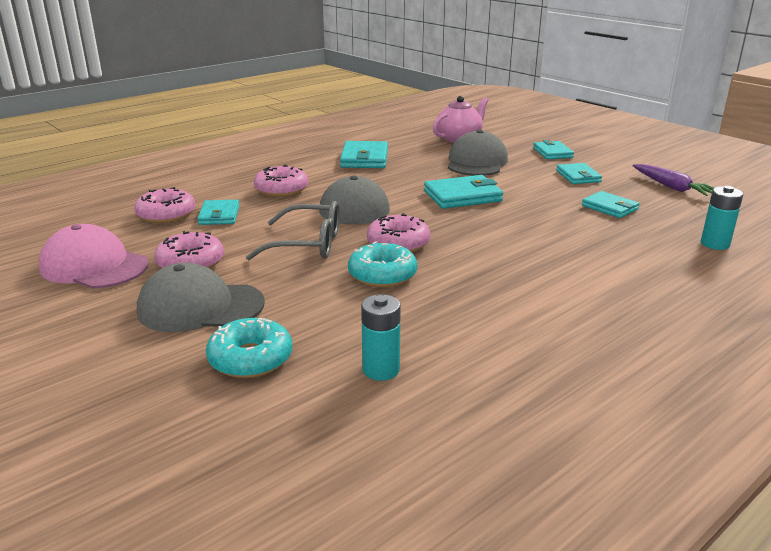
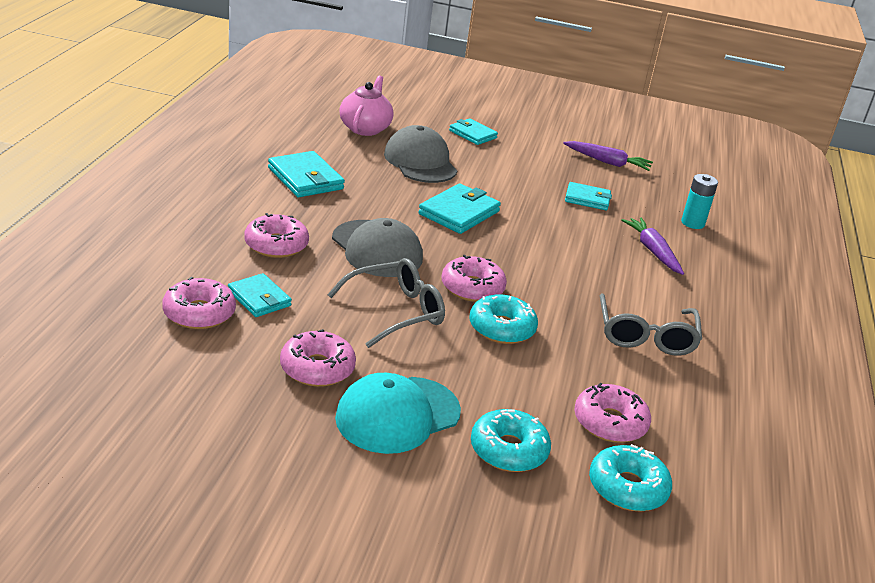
camera: 40 degrees left, 5 degrees up
pink cap [39,224,149,289] -> none
grey cap [137,263,265,332] -> turquoise cap [335,373,461,454]
turquoise battery [361,294,401,381] -> pink donut [574,383,651,443]
turquoise wallet [556,163,602,184] -> none
none -> turquoise donut [589,444,672,511]
none -> grey glasses [600,293,702,356]
none -> purple carrot [621,217,684,275]

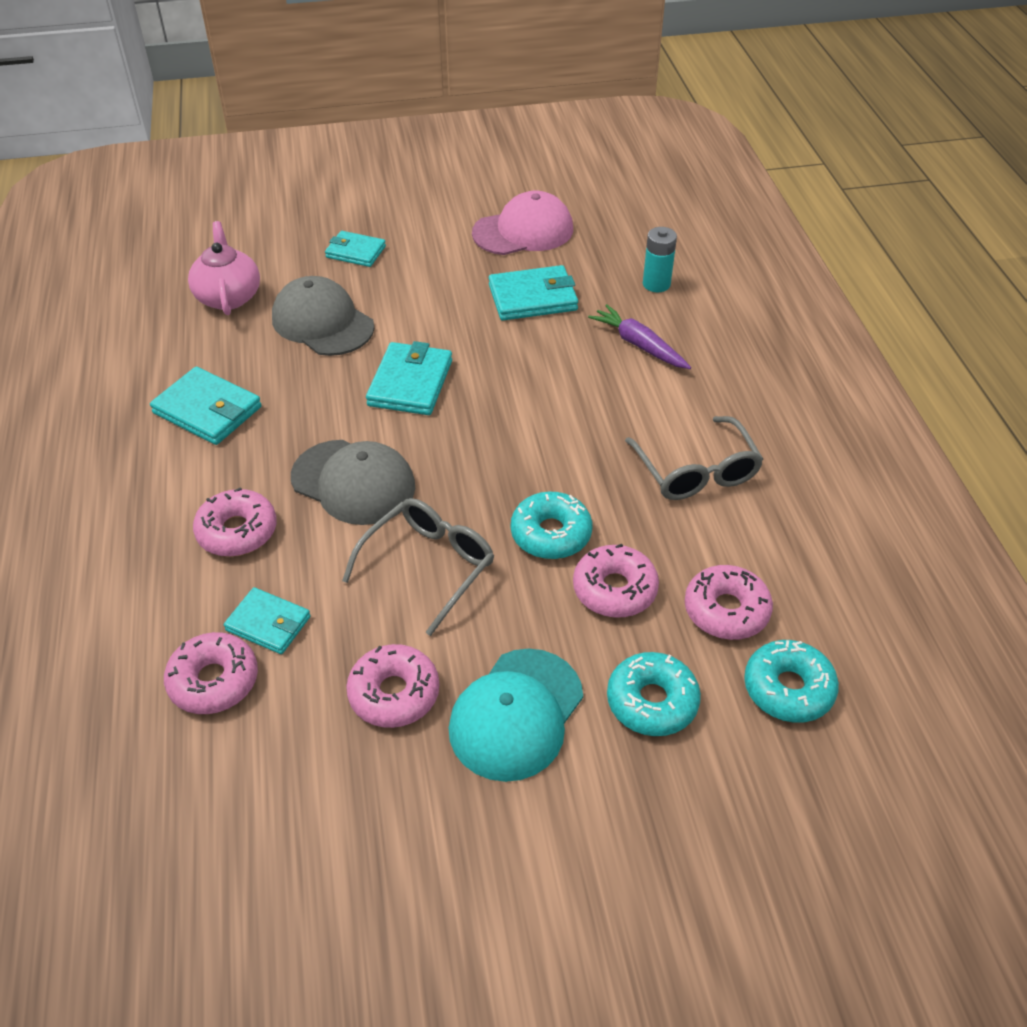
camera: 20 degrees left, 15 degrees up
pink donut [442,255,507,302] -> pink donut moved to [573,544,659,618]
purple carrot [563,141,653,171] -> pink cap [472,191,573,255]
turquoise wallet [565,182,612,210] -> turquoise wallet [489,265,578,321], size x1.51

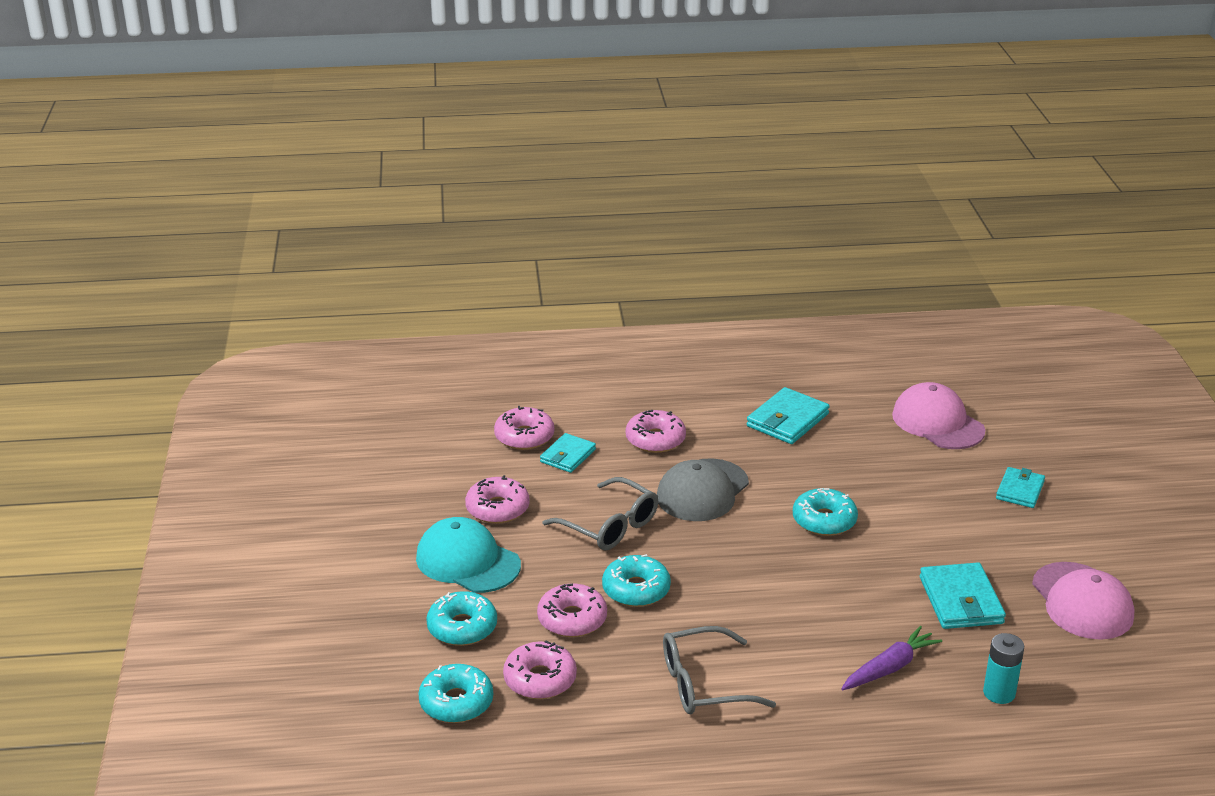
camera: 95 degrees right, 15 degrees down
pink teapot [188,221,260,315] -> pink cap [892,382,985,449]
grey cap [272,276,374,356] -> none
turquoise wallet [366,341,452,415] -> turquoise donut [793,488,858,536]

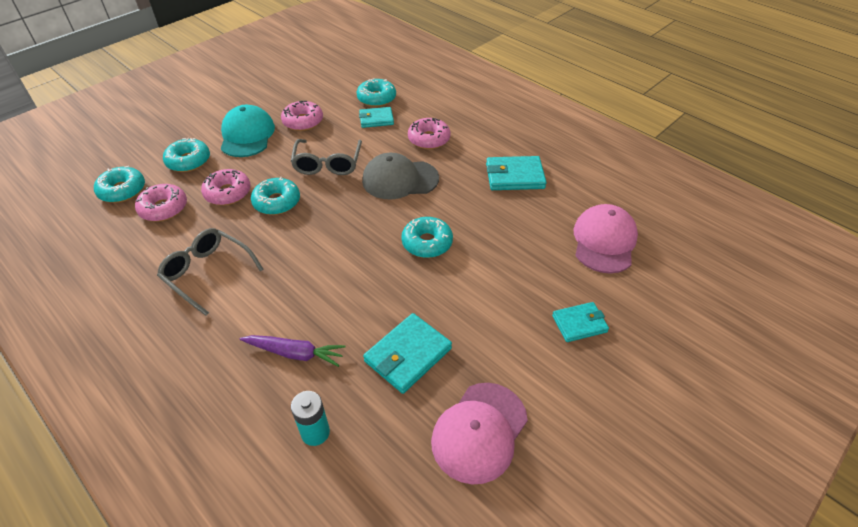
camera: 50 degrees right, 15 degrees up
pink donut [494,406,554,450] -> turquoise donut [357,79,396,107]

